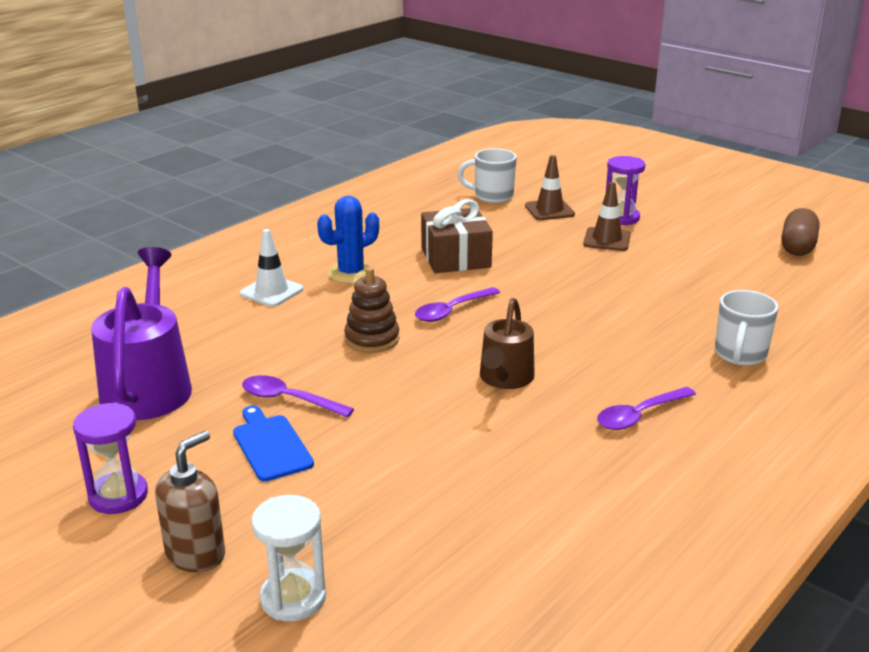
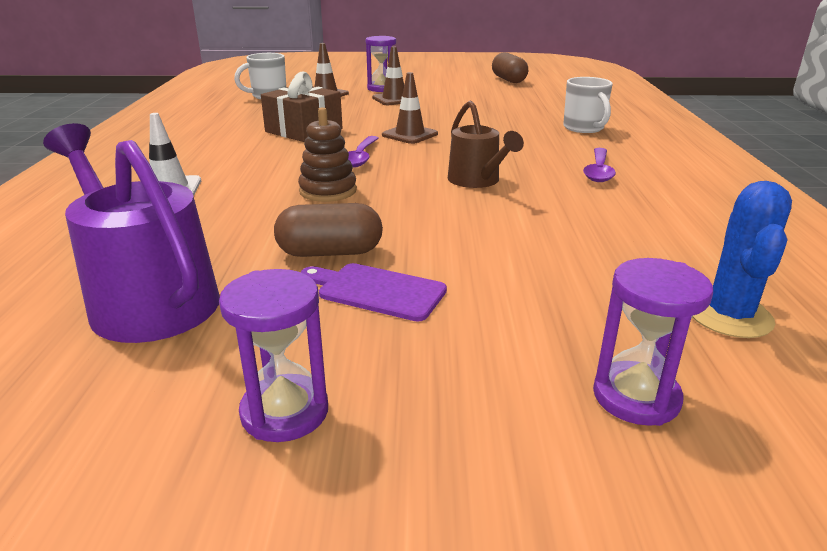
camera: 40 degrees left, 0 degrees up
brown soap dispenser [155,431,225,572] -> none
blue cutting board [233,405,314,481] -> purple cutting board [301,263,447,322]
purple spoon [242,375,354,418] -> brown capsule [274,203,383,257]
white hourglass [251,495,326,622] -> purple hourglass [593,258,713,426]
blue cactus [317,196,379,284] -> blue cactus moved to [693,181,792,338]
none -> brown traffic cone [382,72,438,144]

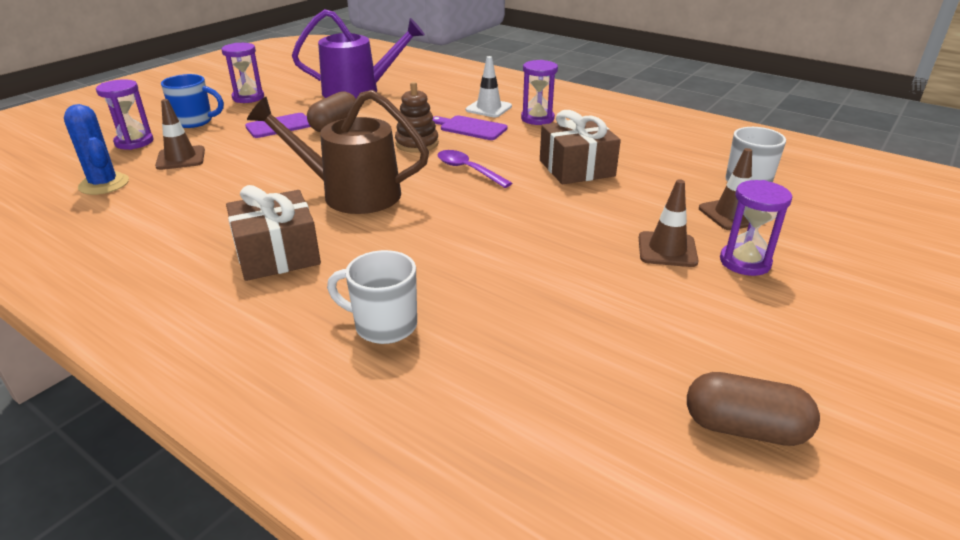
camera: 125 degrees right, 5 degrees up
brown traffic cone [382,72,438,144] -> brown traffic cone moved to [155,99,205,170]
brown watering can [448,101,524,188] -> brown watering can [247,90,429,214], size x1.60
purple spoon [583,148,616,182] -> brown gift [226,185,321,281]
none -> blue mug [161,74,224,128]
none -> purple cutting board [433,115,508,140]
none -> purple hourglass [521,60,558,125]

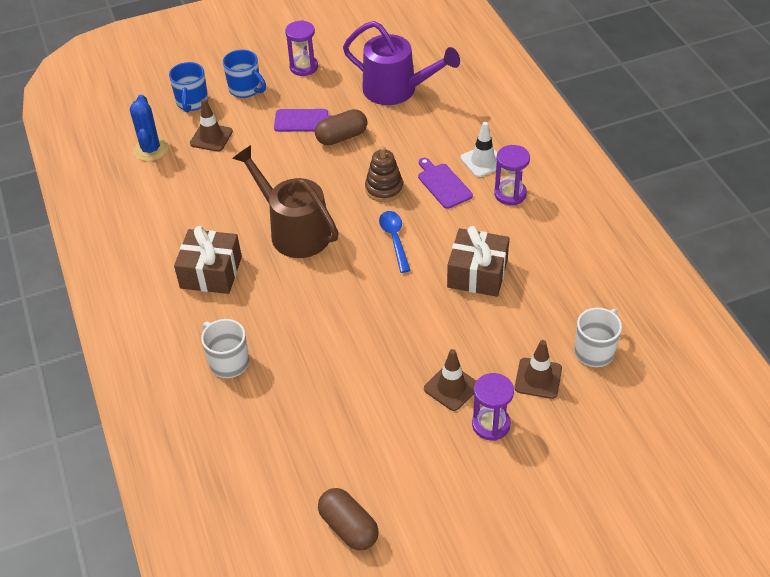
camera: 35 degrees right, 15 degrees up
purple hourglass [96,79,153,150] -> blue mug [169,62,208,113]
purple spoon [438,150,512,188] -> blue spoon [379,211,411,273]

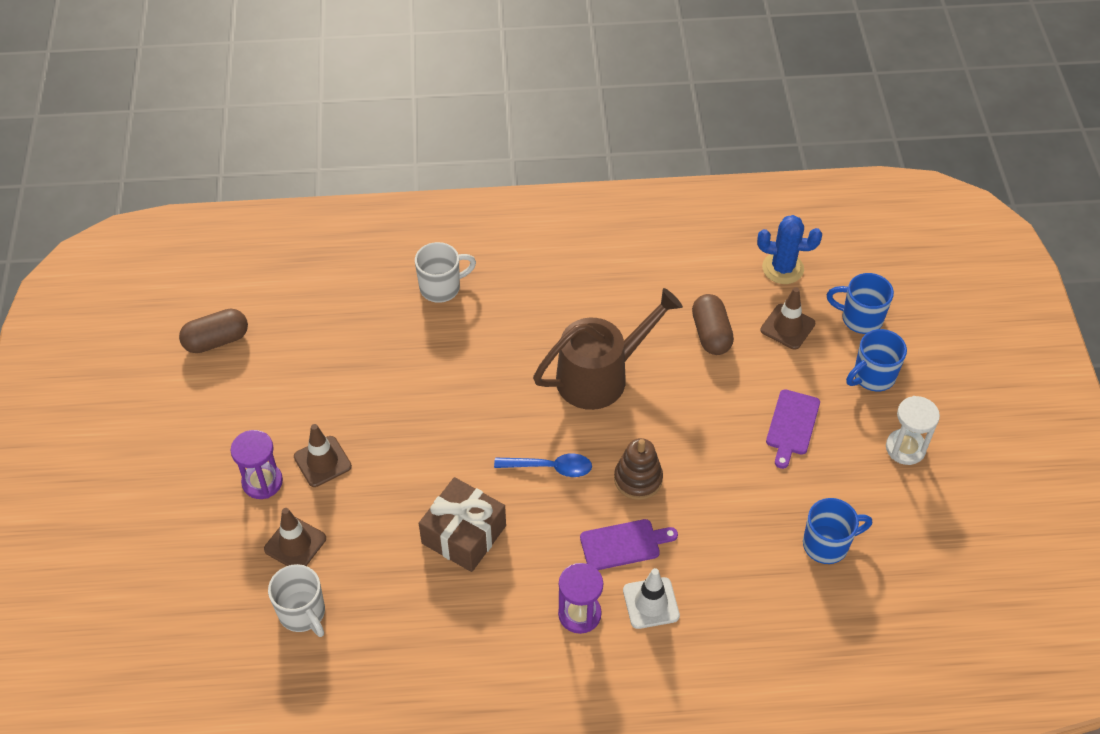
camera: 105 degrees right, 5 degrees up
brown gift [174,226,242,294] -> none
purple hourglass [285,20,318,76] -> white hourglass [886,396,940,465]
brown capsule [315,109,367,146] -> brown capsule moved to [692,294,734,355]
purple watering can [343,21,460,105] -> blue mug [803,498,872,564]

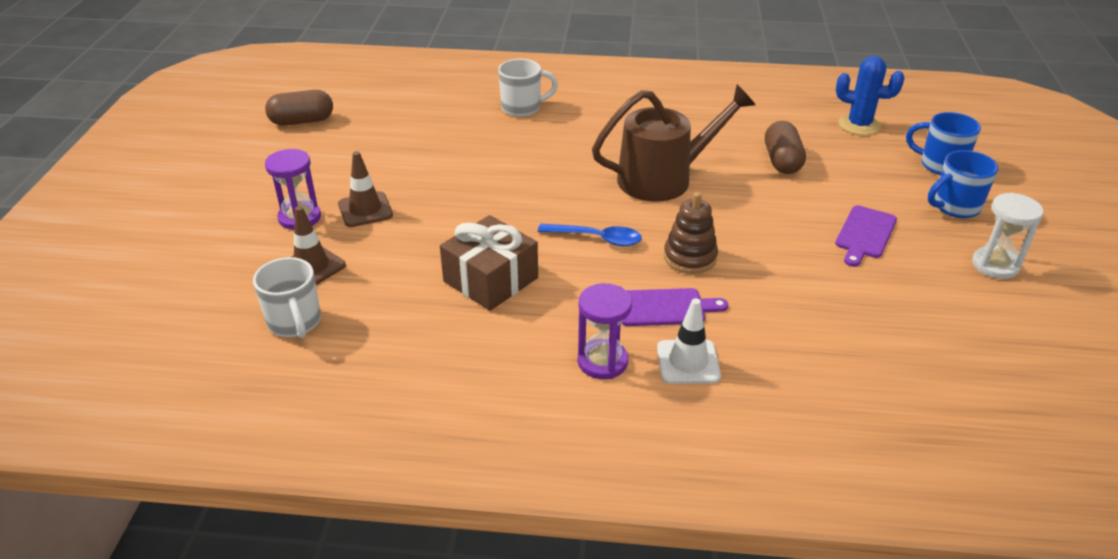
camera: 10 degrees right, 15 degrees down
brown traffic cone [760,287,815,349] -> none
blue mug [803,498,872,564] -> none

